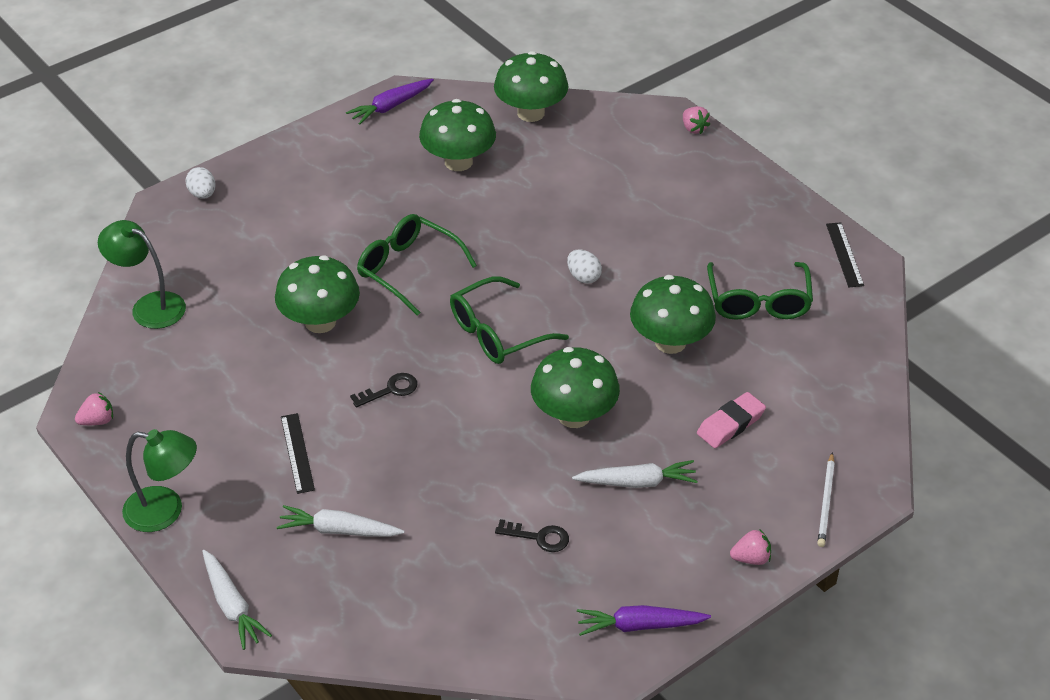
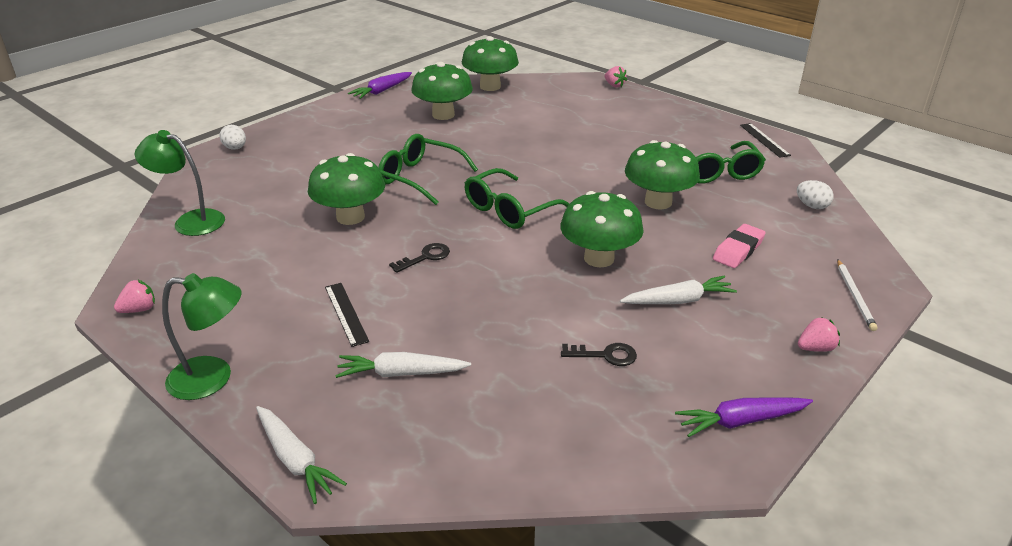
camera: 10 degrees left, 10 degrees down
white egg [567,249,602,284] -> white egg moved to [797,180,834,209]

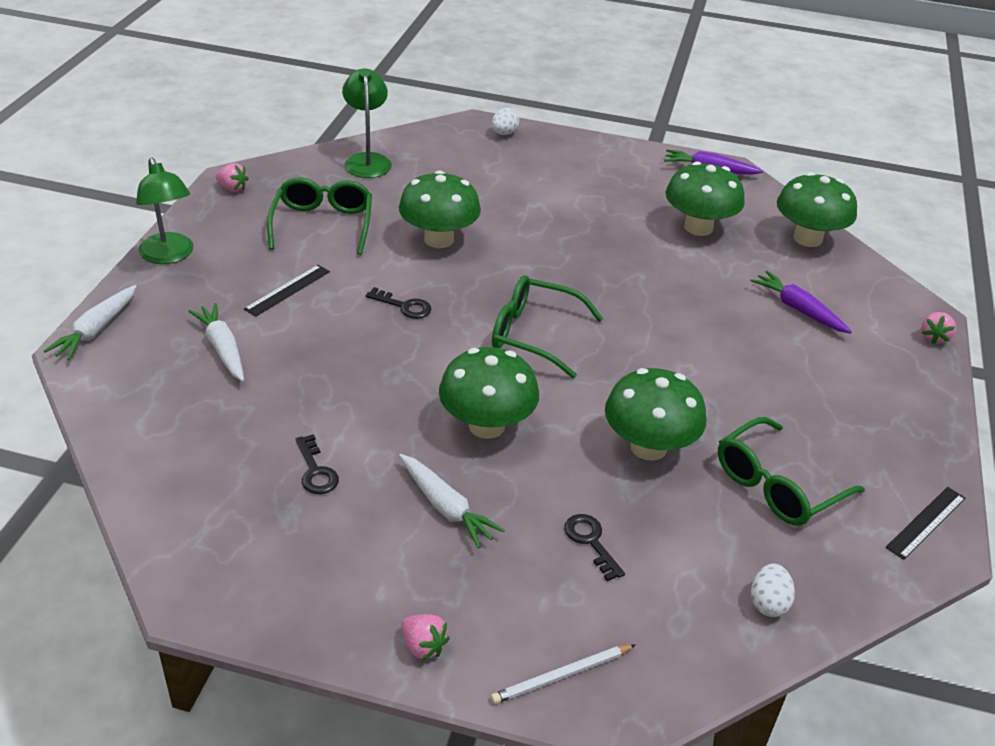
camera: 60 degrees right, 5 degrees up
green glasses [378,134,478,205] -> green glasses moved to [267,177,372,255]
purple carrot [675,397,813,437] -> purple carrot moved to [750,271,852,334]
pink eraser [713,224,766,268] -> black key [564,514,625,581]

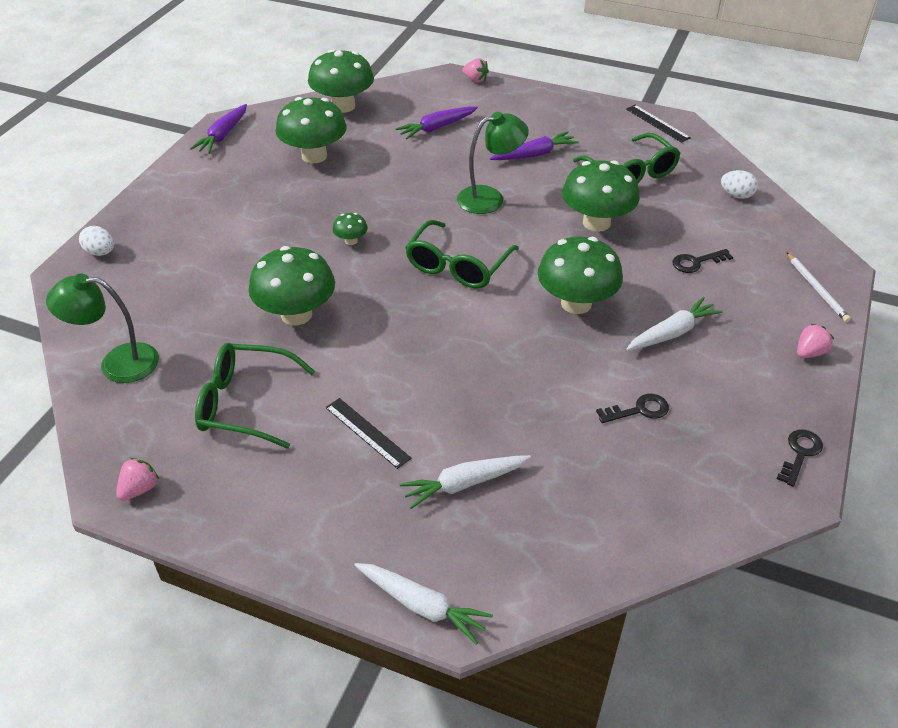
camera: 80 degrees left, 5 degrees up
green lamp [136,157,193,264] -> green lamp moved to [457,112,529,214]
black key [366,287,432,319] -> black key moved to [776,429,823,487]
none -> green mushroom [333,213,368,245]
none -> purple carrot [490,131,579,160]

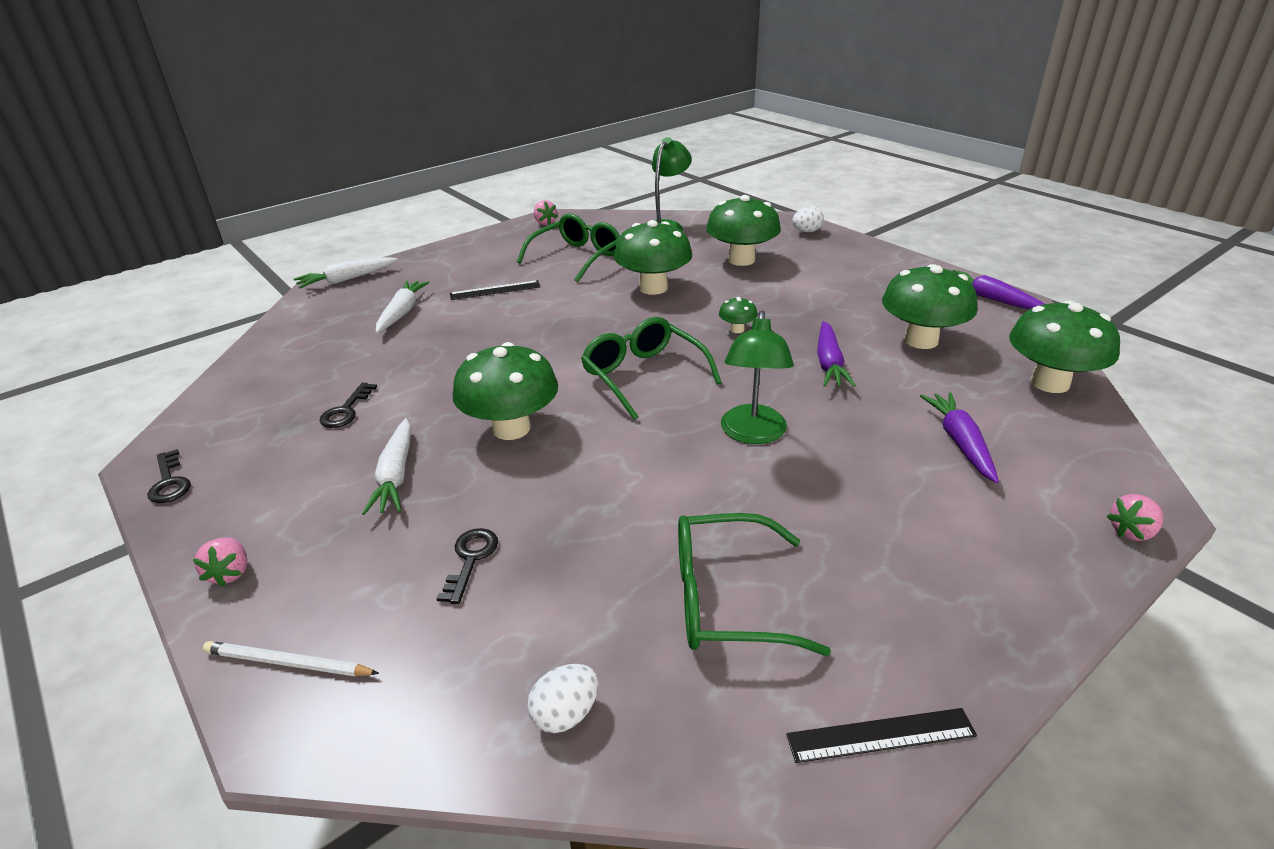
camera: 120 degrees right, 10 degrees down
purple carrot [490,131,579,160] -> purple carrot moved to [817,321,856,387]
green mushroom [562,160,640,232] -> green mushroom moved to [706,195,781,266]

